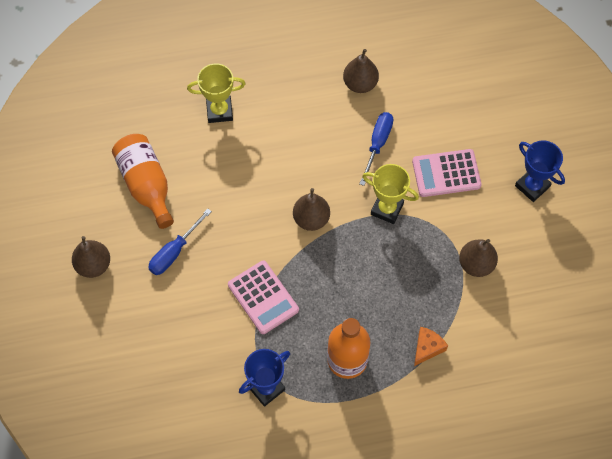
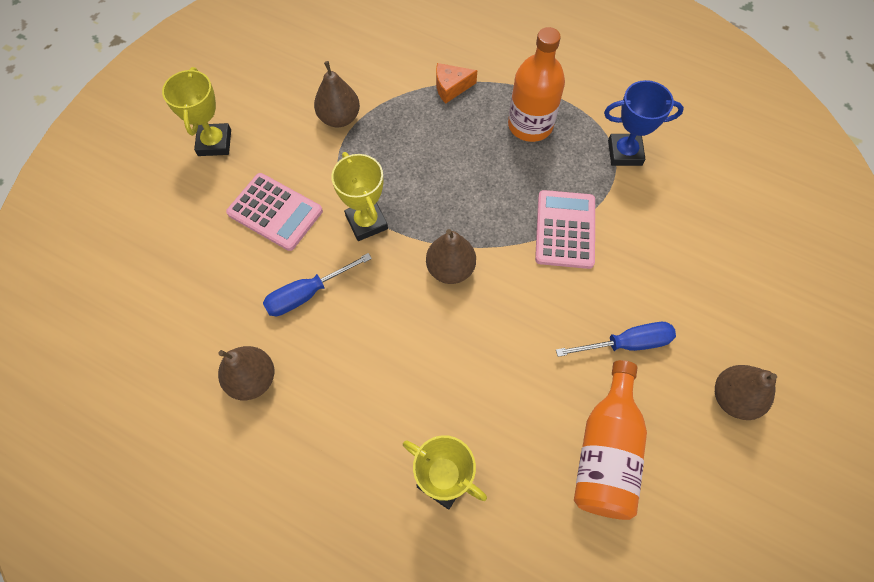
camera: 140 degrees left, 0 degrees up
blue trophy [515,140,565,202] -> yellow trophy [162,67,231,156]

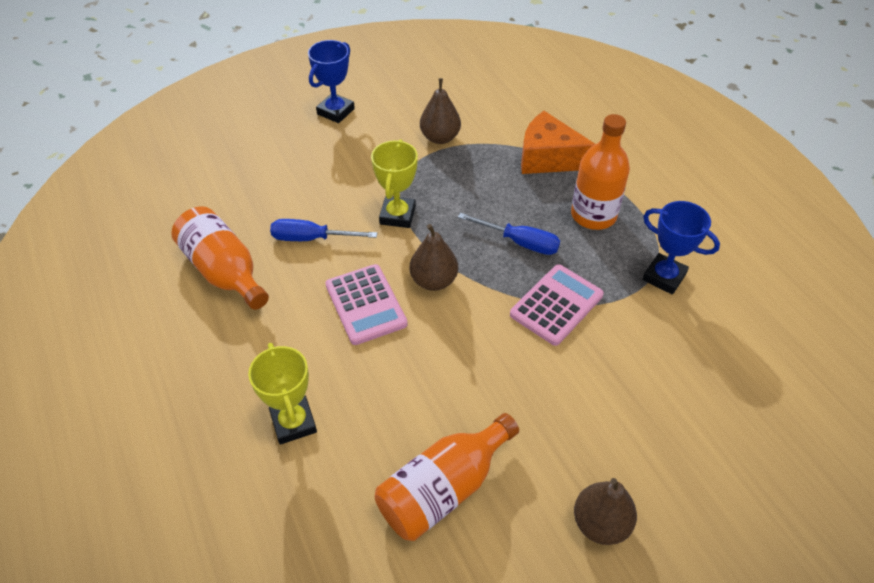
camera: 35 degrees right, 15 degrees down
yellow trophy [162,67,231,156] -> blue trophy [308,40,355,123]
brown pear [218,346,274,400] -> orange bottle [171,206,269,310]
pink calculator [226,173,323,251] -> pink calculator moved to [325,264,408,345]
orange cheese [436,63,477,104] -> orange cheese [521,111,595,174], size x1.79
blue screwdriver [556,322,676,357] -> blue screwdriver moved to [458,213,560,255]

